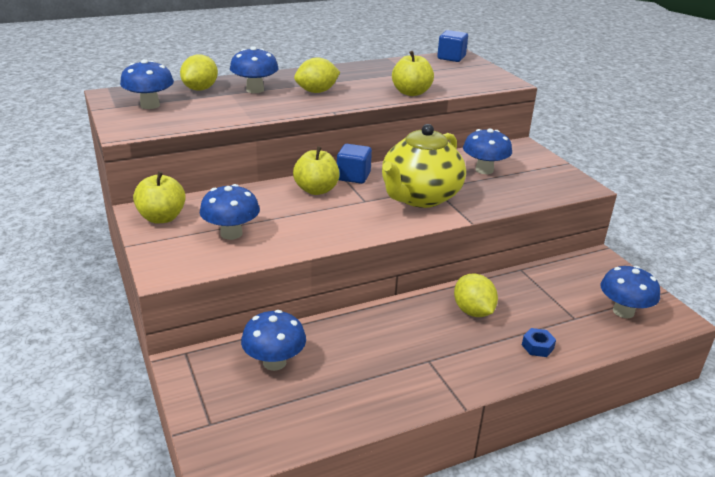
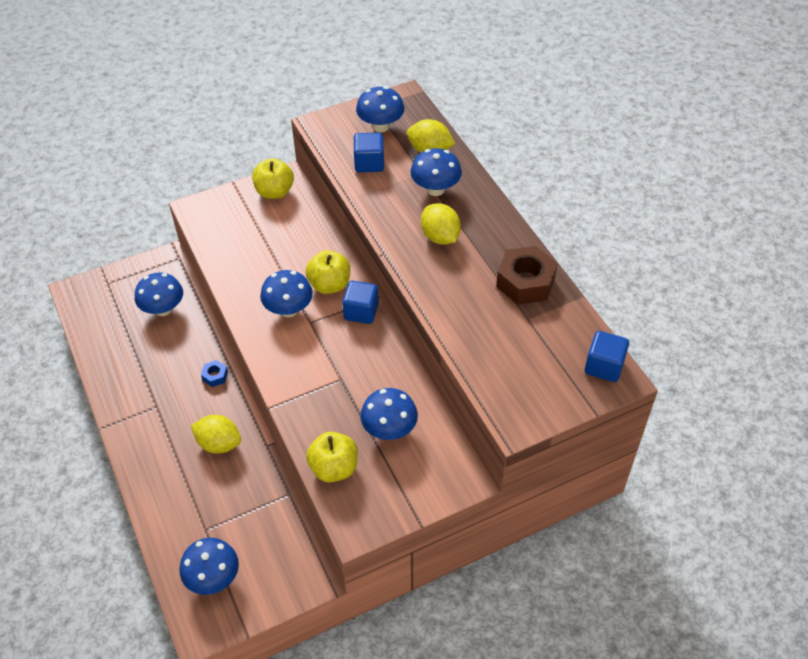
camera: 90 degrees right, 20 degrees up
blue mushroom [200,184,260,240] -> blue mushroom moved to [260,270,313,317]
yellow teapot [382,124,466,208] -> none
yellow apple [392,51,434,96] -> yellow apple moved to [306,432,358,482]
yellow lemon [454,273,498,317] -> yellow lemon turned 45 degrees clockwise [191,415,241,454]
blue nut [522,328,556,357] -> blue nut moved to [201,360,228,387]
none -> blue cube [354,133,384,172]
none -> brown nut [496,246,558,305]

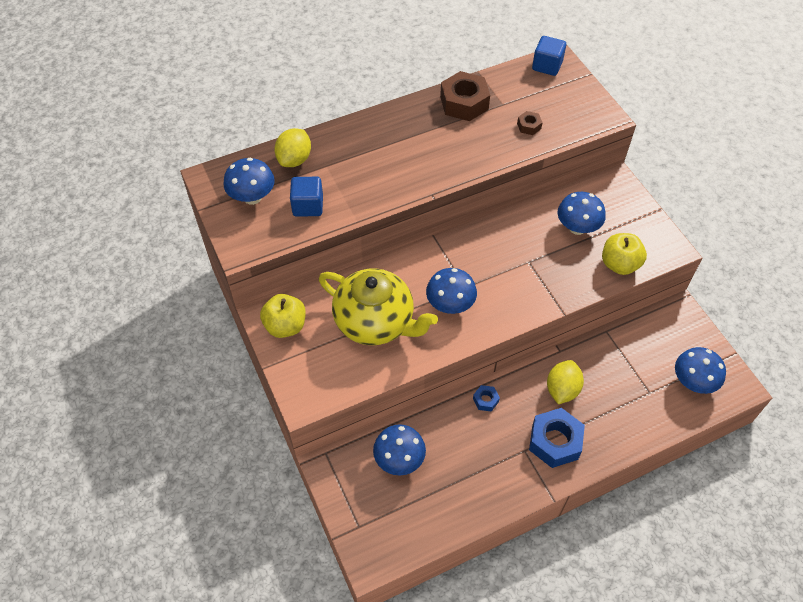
camera: 90 degrees left, 5 degrees up
yellow apple [306,250,350,294] -> none
blue cube [342,281,379,324] -> none
blue mushroom [410,148,462,196] -> none
yellow lemon [421,203,461,245] -> none
none -> yellow teapot [319,268,438,345]
none -> brown nut [517,111,543,135]
none -> blue nut [529,408,585,468]

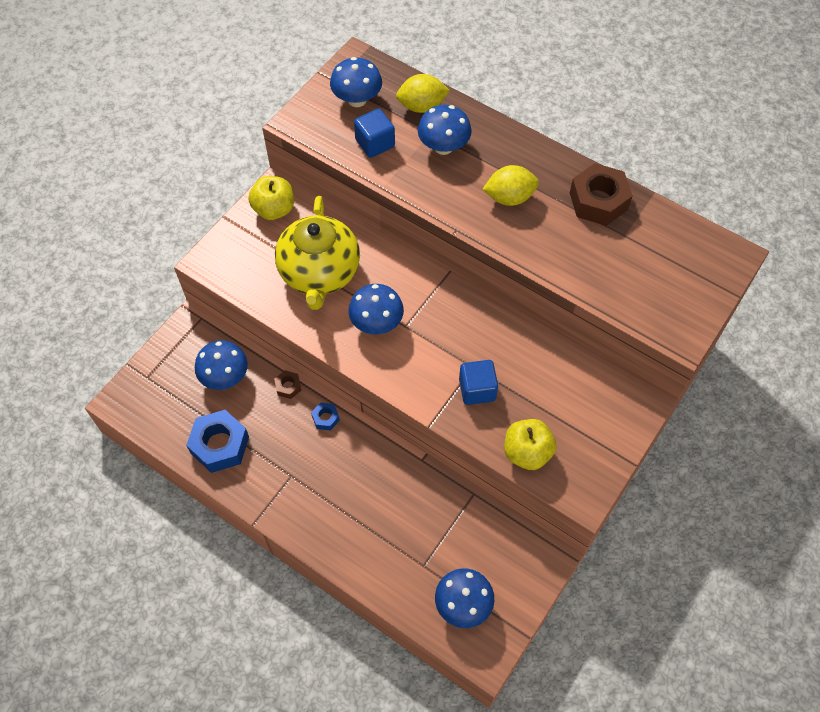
camera: 60 degrees right, 5 degrees up
brown nut [517,111,543,135] -> brown nut moved to [274,370,301,399]
blue nut [529,408,585,468] -> blue nut moved to [186,410,249,473]
blue cube [532,36,566,76] -> blue cube moved to [459,360,498,405]
yellow lemon [547,360,584,404] -> yellow lemon moved to [482,165,539,206]
blue mushroom [558,192,606,235] -> blue mushroom moved to [418,105,472,155]

